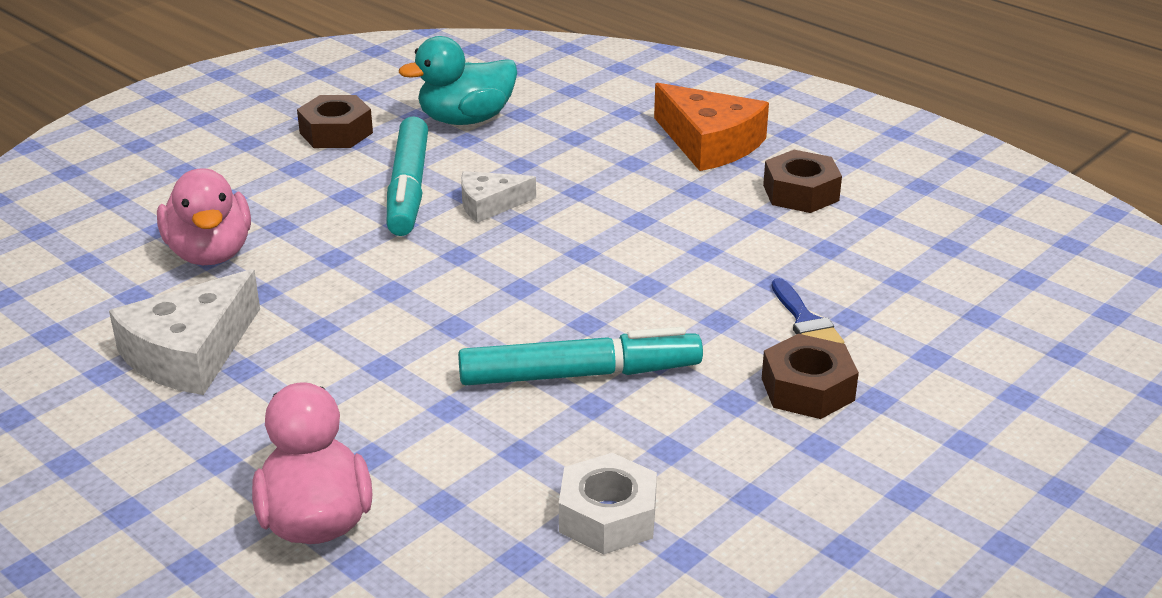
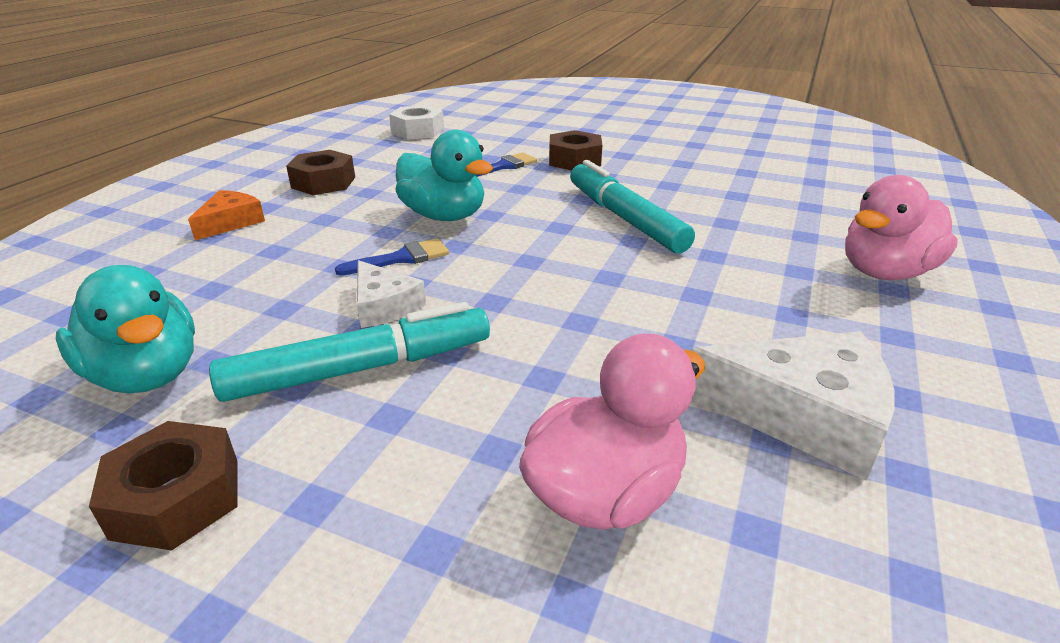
camera: 110 degrees left, 0 degrees up
white nut [559,453,657,554] -> white nut moved to [389,105,444,140]
orange cheese [654,83,769,171] -> orange cheese [188,190,265,240], size x0.58
none -> blue brush [335,238,449,276]
none -> turquoise duck [395,130,493,221]

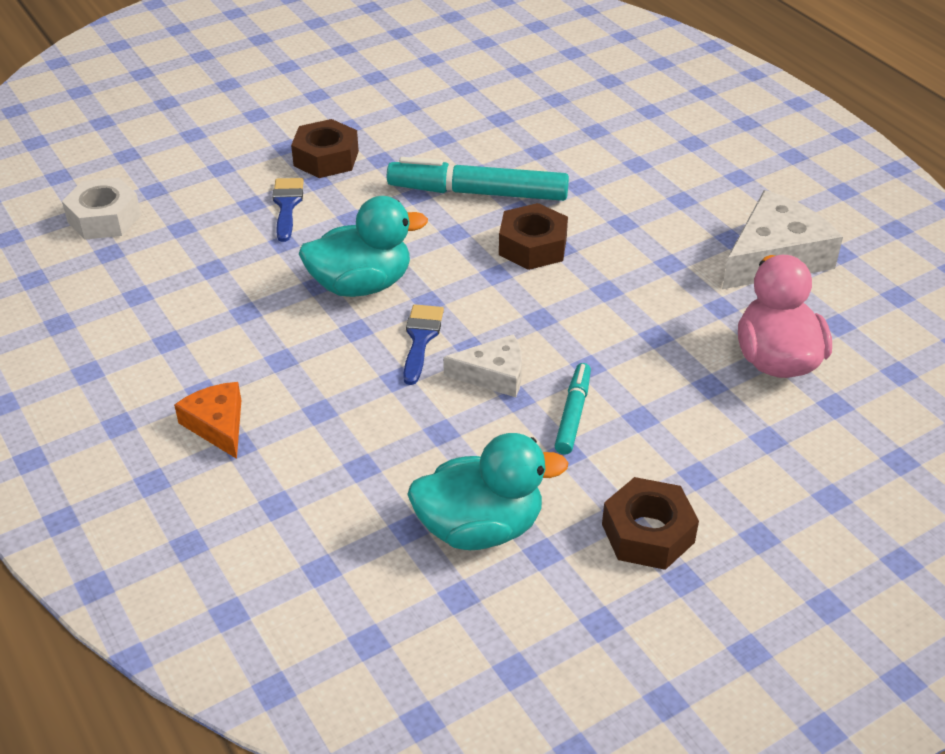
camera: 55 degrees left, 10 degrees up
turquoise marker [209,302,490,402] -> turquoise marker [555,363,591,454], size x0.54
brown nut [286,150,355,195] -> brown nut moved to [499,203,568,270]
pink duck [845,175,958,280] -> none

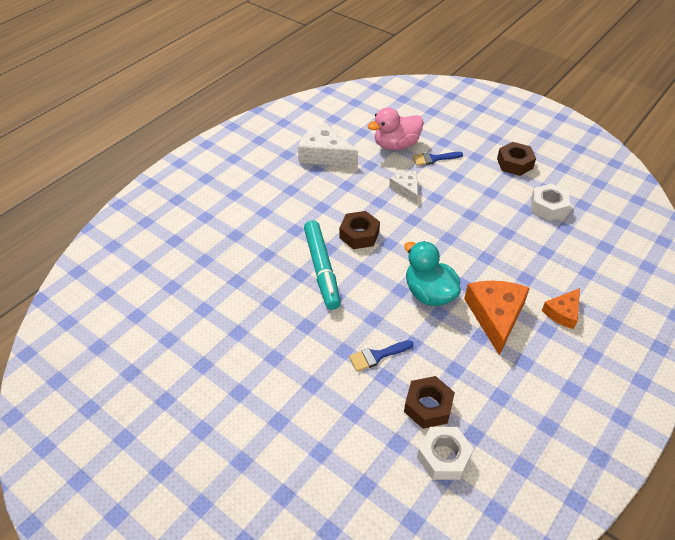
camera: 110 degrees left, 5 degrees up
brown nut [291,119,359,178] -> brown nut moved to [404,376,455,429]
blue brush [403,304,444,385] -> blue brush moved to [412,152,463,166]
turquoise duck [407,433,569,550] -> white nut [531,184,570,221]
white cheese [443,334,522,397] -> white cheese moved to [389,171,418,204]
turquoise marker [555,363,591,454] -> none
none -> orange cheese [464,281,530,356]

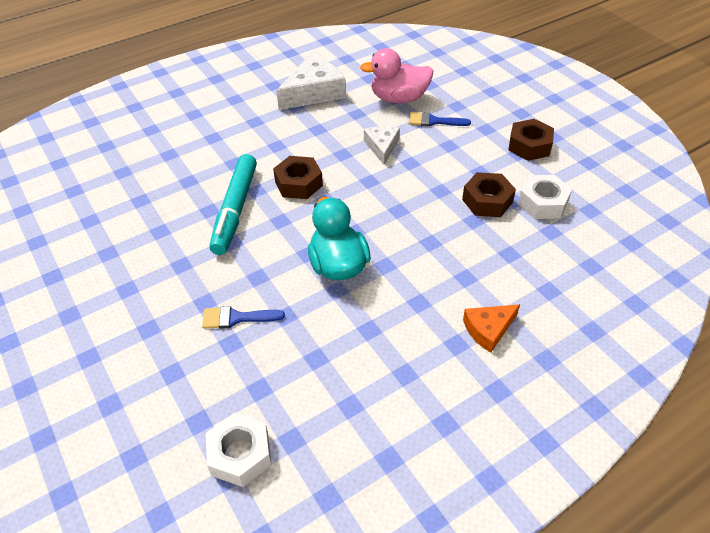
camera: 20 degrees right, 0 degrees up
white cheese [298,121,358,167] -> white cheese turned 90 degrees clockwise [276,55,346,110]
brown nut [404,376,455,429] -> brown nut moved to [462,172,516,217]
orange cheese [464,281,530,356] -> none

